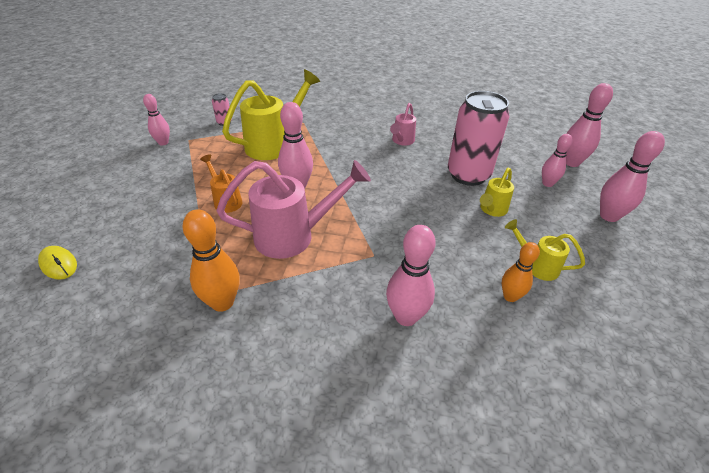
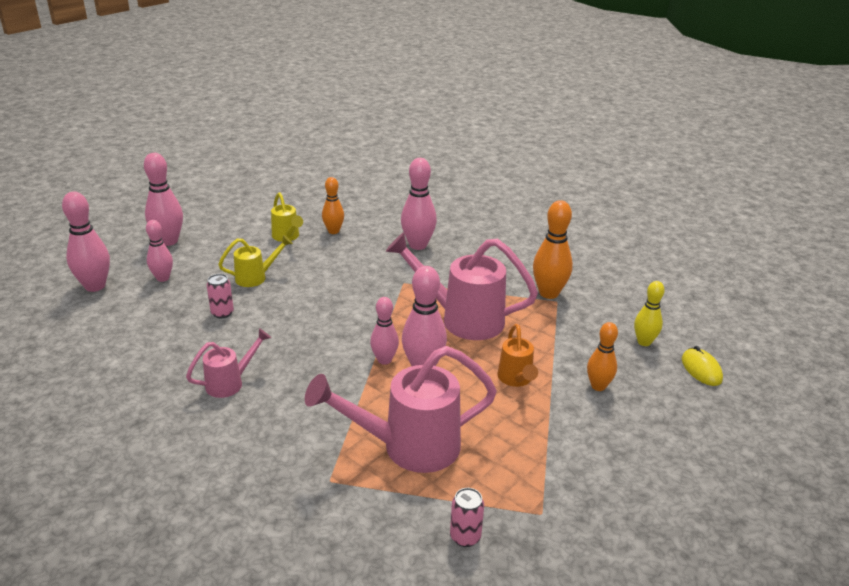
camera: 150 degrees left, 10 degrees down
pink bowling pin [143,94,170,146] -> pink bowling pin moved to [370,297,399,365]
yellow watering can [222,69,320,160] -> pink watering can [305,346,497,473]
pink can [448,91,509,186] -> pink can [207,274,234,318], size x0.40
none -> orange bowling pin [587,322,618,391]
none -> yellow bowling pin [634,281,665,346]

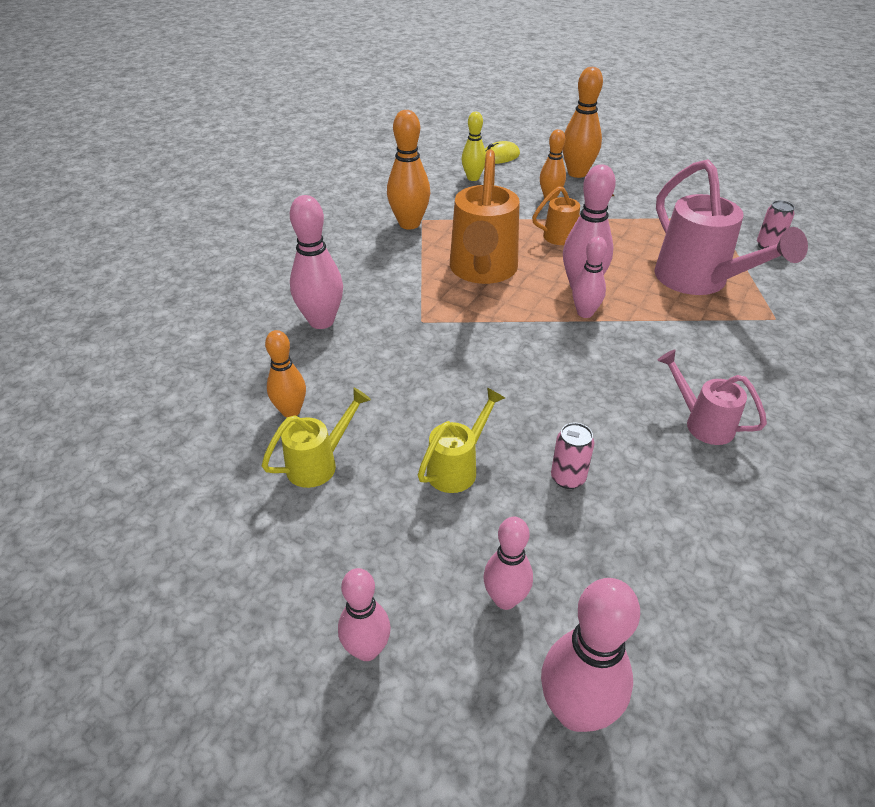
camera: 100 degrees left, 10 degrees up
pink bowling pin [144,153,183,246] -> pink bowling pin [338,568,391,661], size x0.64
yellow watering can [218,235,293,287] -> yellow watering can turned 75 degrees clockwise [418,388,505,493]
pink watering can [386,232,538,340] -> orange watering can [450,149,520,284]
none -> orange bowling pin [562,67,603,178]

